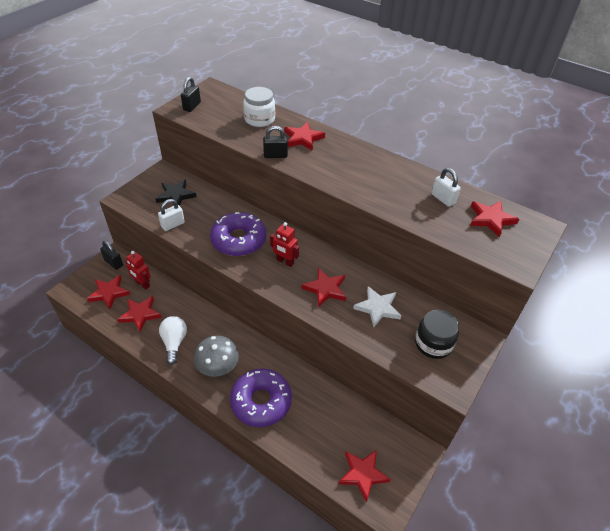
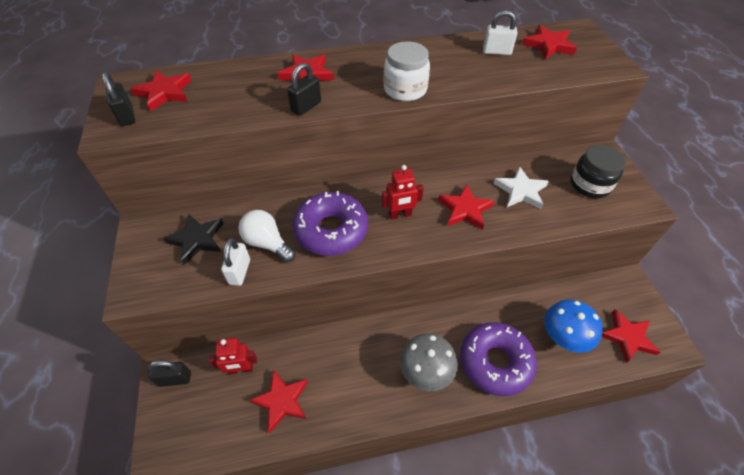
camera: 45 degrees left, 5 degrees up
red star [87,275,130,309] -> red star moved to [130,70,192,111]
white light bulb [159,316,187,365] -> white light bulb moved to [238,210,295,262]
white jar [243,87,275,127] -> white jar moved to [383,41,430,101]
none -> blue mushroom [544,299,603,353]

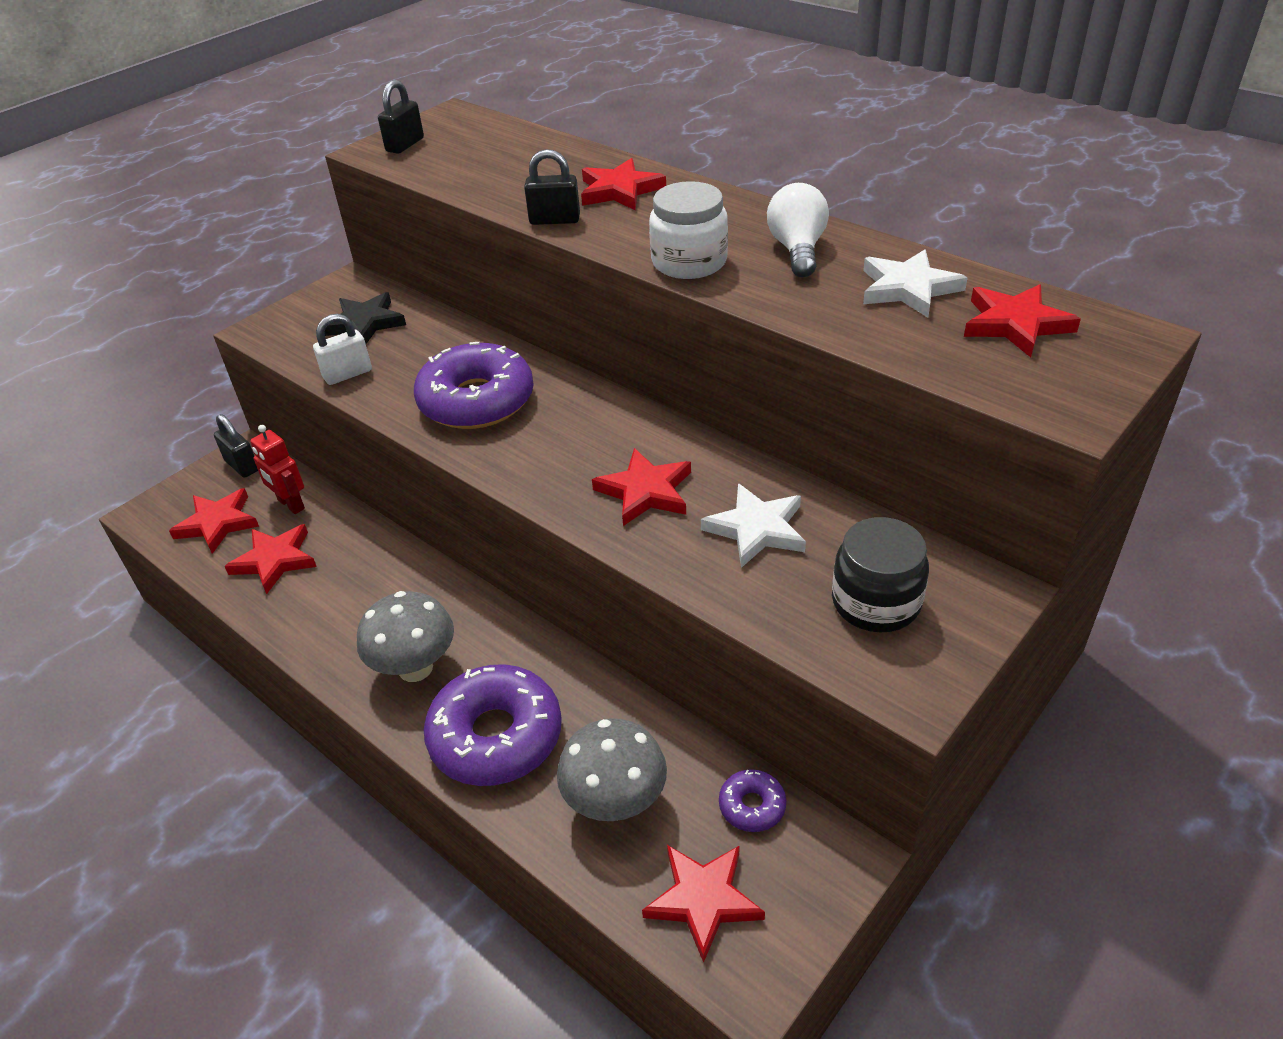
camera: 55 degrees right, 10 degrees down
red star [130,70,192,111] -> red star moved to [169,488,259,554]
white light bulb [238,210,295,262] -> white light bulb moved to [767,183,829,277]
red robot [382,165,424,219] -> none
white padlock [483,10,517,55] -> white star [863,250,968,318]
blue mushroom [544,299,603,353] -> grey mushroom [557,718,667,821]
none -> purple donut [719,769,786,832]

